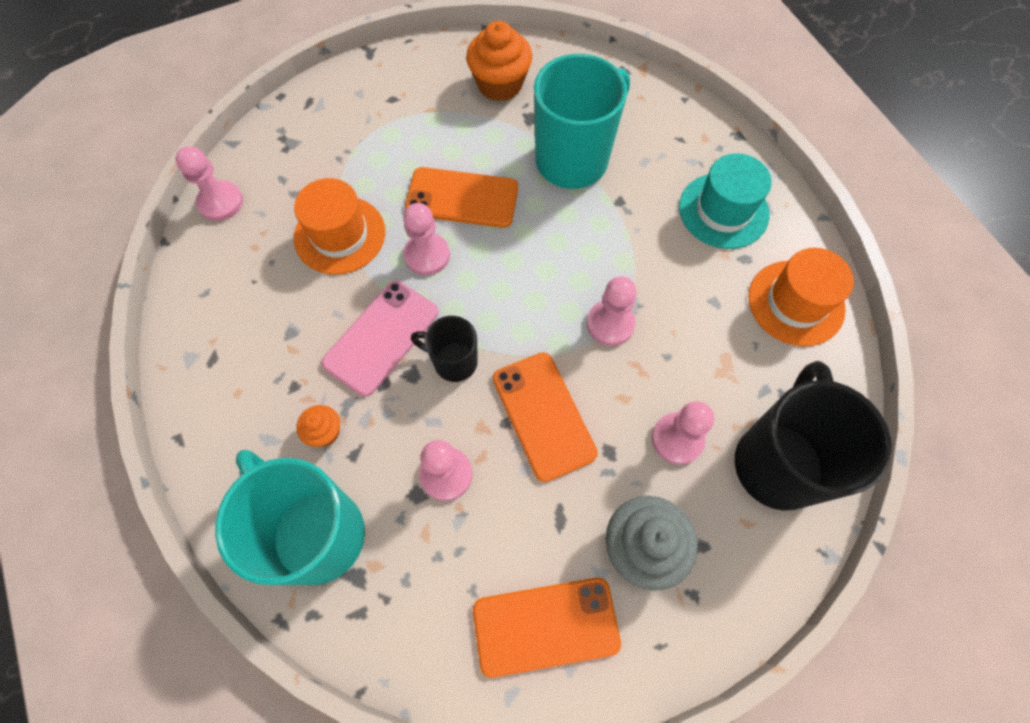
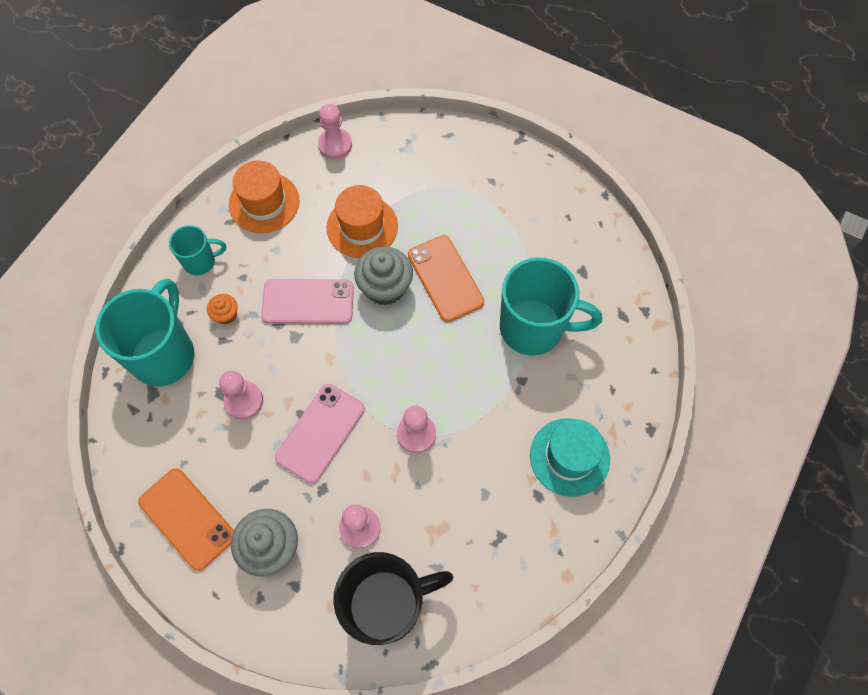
camera: 55 degrees right, 0 degrees up
pink pawn [403,203,450,276] -> grey cupcake [354,246,413,305]
black mug [411,316,478,382] -> none
orange cupcake [466,21,532,101] -> none
orange phone [493,352,598,482] -> pink phone [275,384,365,484]
orange hat [748,248,854,346] -> orange hat moved to [229,160,299,233]
none -> turquoise mug [169,225,226,275]

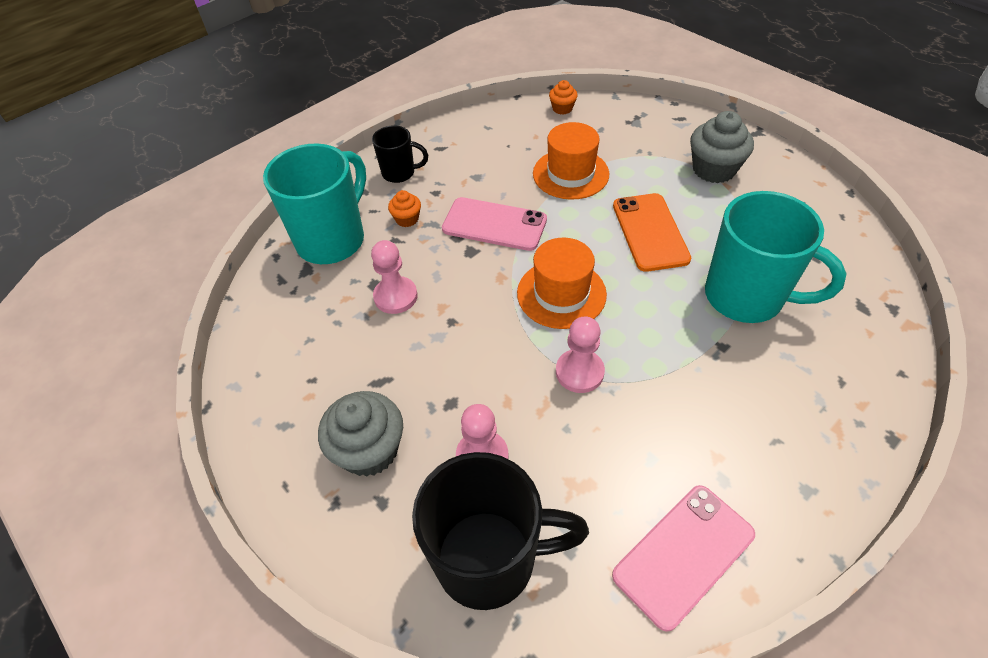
camera: 20 degrees right, 15 degrees down
orange phone [138,468,234,571] -> none
turquoise mug [169,225,226,275] -> black mug [372,125,428,183]
orange hat [229,160,299,233] -> orange hat moved to [517,238,607,329]
pink phone [275,384,365,484] -> pink phone moved to [612,485,755,632]
pink pawn [318,104,352,159] -> orange cupcake [549,80,578,115]
grey cupcake [354,246,413,305] -> grey cupcake moved to [690,111,754,183]
turquoise hat [530,418,610,497] -> none

